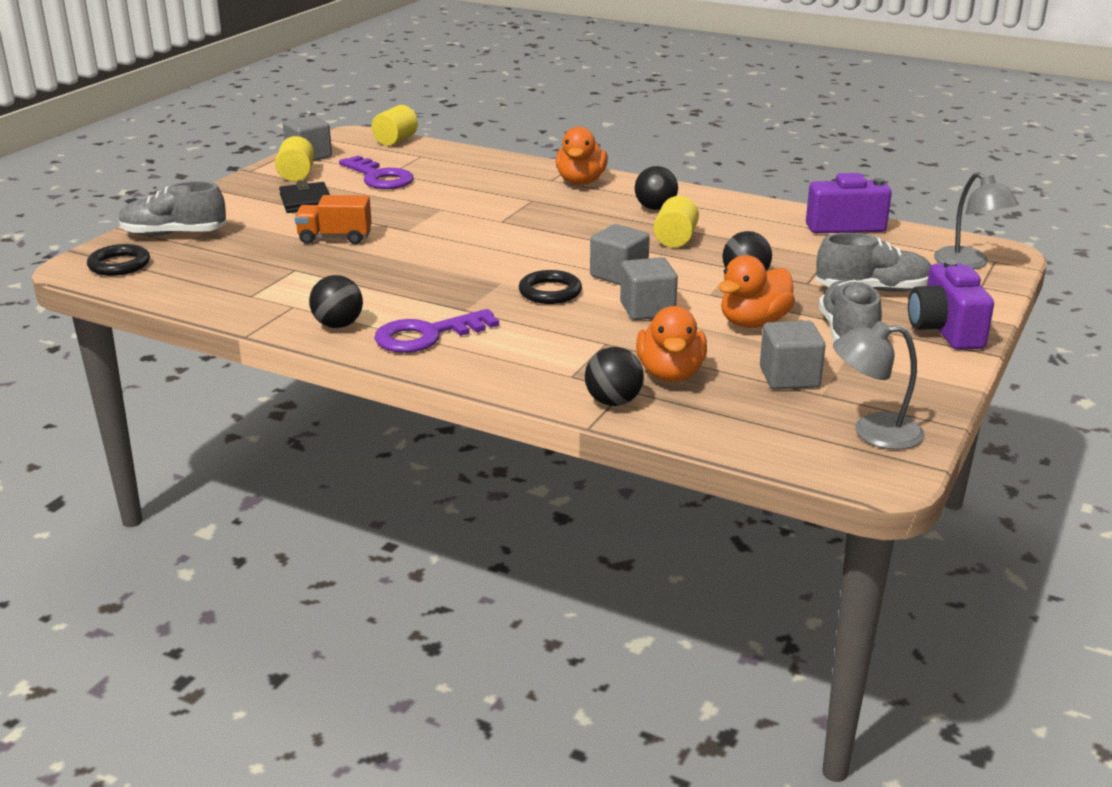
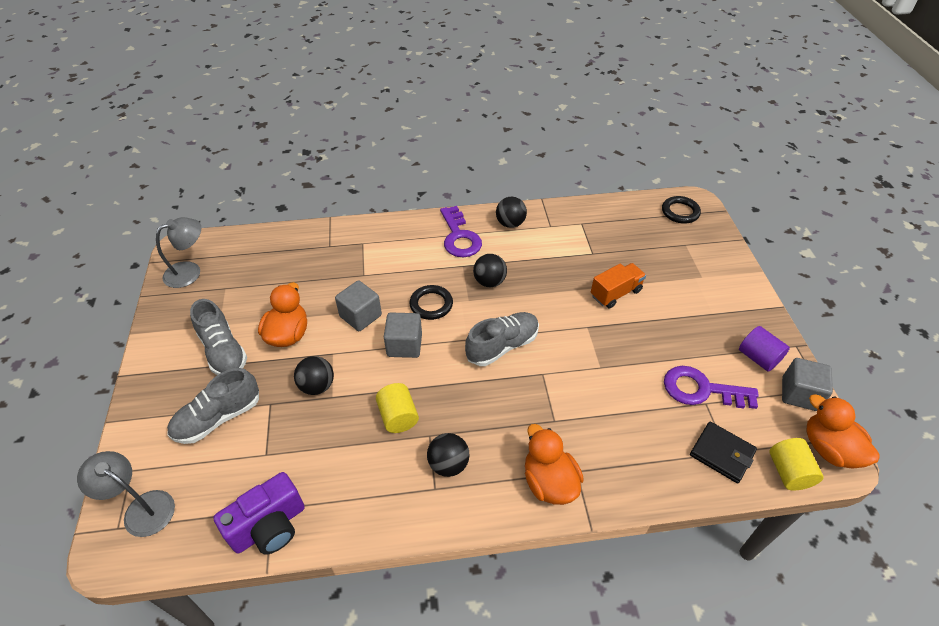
camera: 145 degrees right, 20 degrees up
grey shoe [119,181,226,236] -> grey shoe moved to [465,312,539,366]
yellow cylinder [275,136,315,181] -> purple cylinder [739,326,790,372]
black wallet [279,181,330,213] -> black wallet moved to [690,421,757,483]
purple key [374,309,499,353] -> purple key turned 135 degrees clockwise [440,206,482,257]
black ball [585,347,644,406] -> black ball moved to [473,254,507,287]
orange duck [636,306,707,382] -> orange duck moved to [806,394,880,468]
grey cube [760,321,825,389] -> none
purple camera [908,260,994,350] -> none

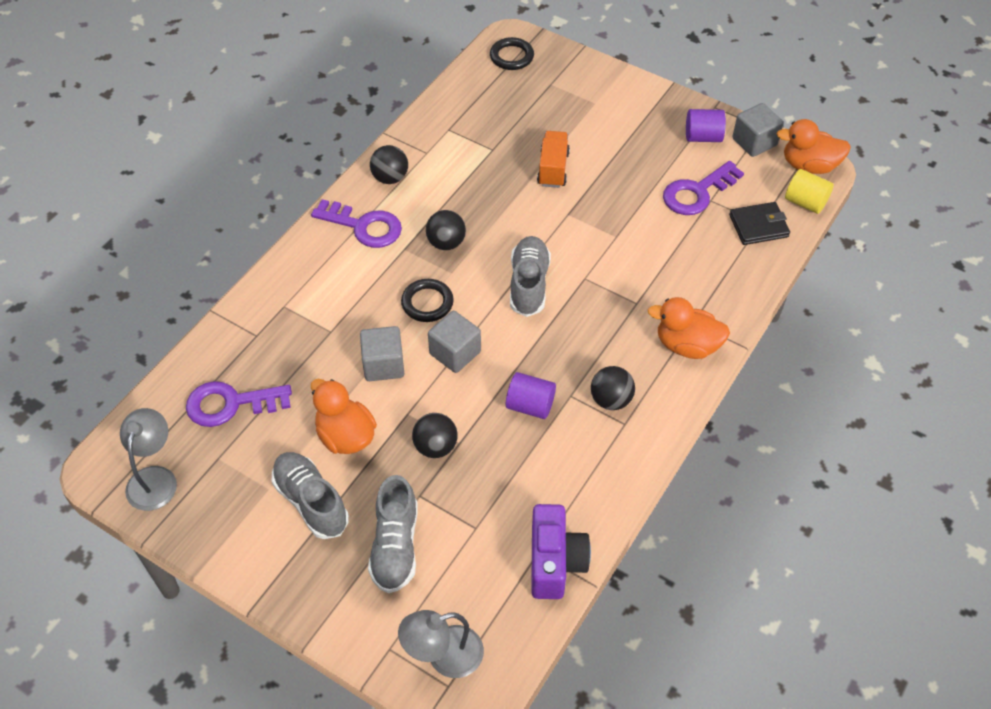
camera: 50 degrees left, 5 degrees up
grey shoe [190,299,247,375] -> grey shoe turned 135 degrees counterclockwise [272,452,349,539]
yellow cylinder [376,383,419,433] -> purple cylinder [506,372,556,419]
none -> purple key [186,381,292,427]

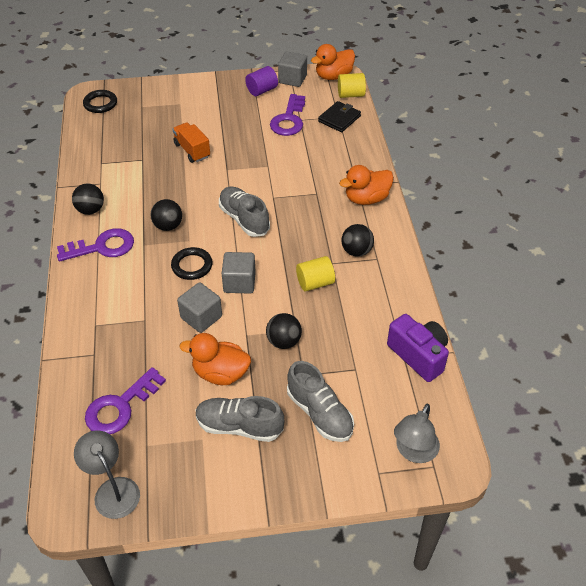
camera: 40 degrees left, 5 degrees down
purple cylinder [506,372,556,419] -> yellow cylinder [296,256,335,292]

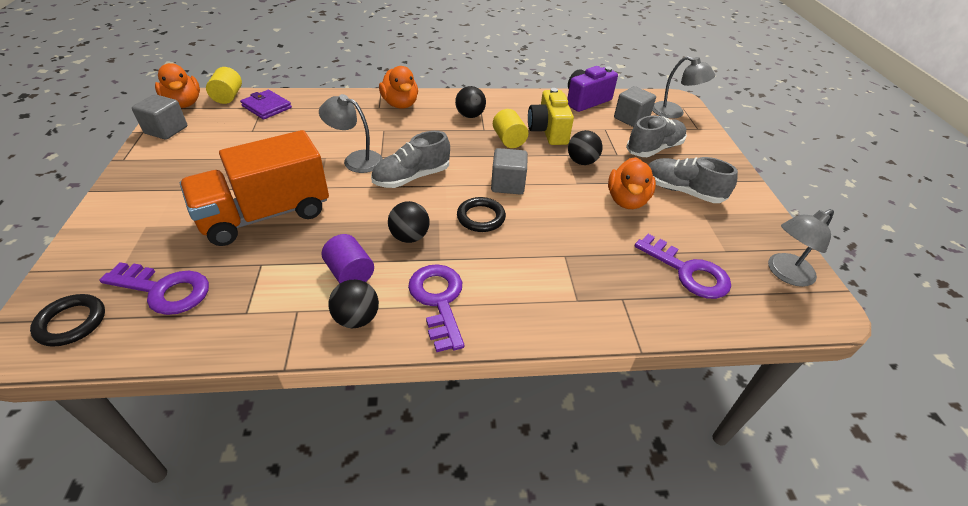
camera: 90 degrees left, 5 degrees down
orange truck [172,122,210,163] -> orange truck [180,130,329,246], size x1.97
grey cube [177,282,222,333] -> grey cube moved to [614,86,656,127]
grey shoe [196,396,284,442] -> grey shoe turned 105 degrees clockwise [648,157,738,203]
purple cylinder [245,66,278,96] -> purple cylinder moved to [322,234,374,284]
purple key [270,94,305,136] -> purple key moved to [100,262,209,315]
black wallet [318,101,361,132] -> purple wallet [240,90,292,120]
none -> grey lamp [319,94,383,173]
none -> yellow camera [528,88,574,145]

